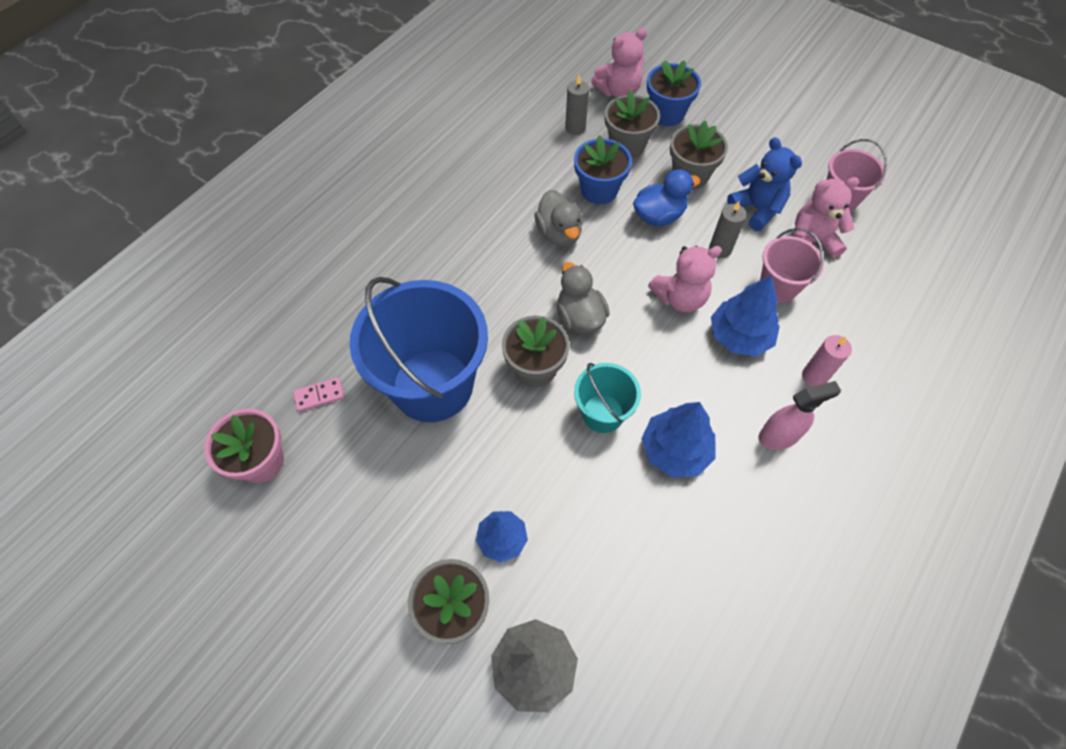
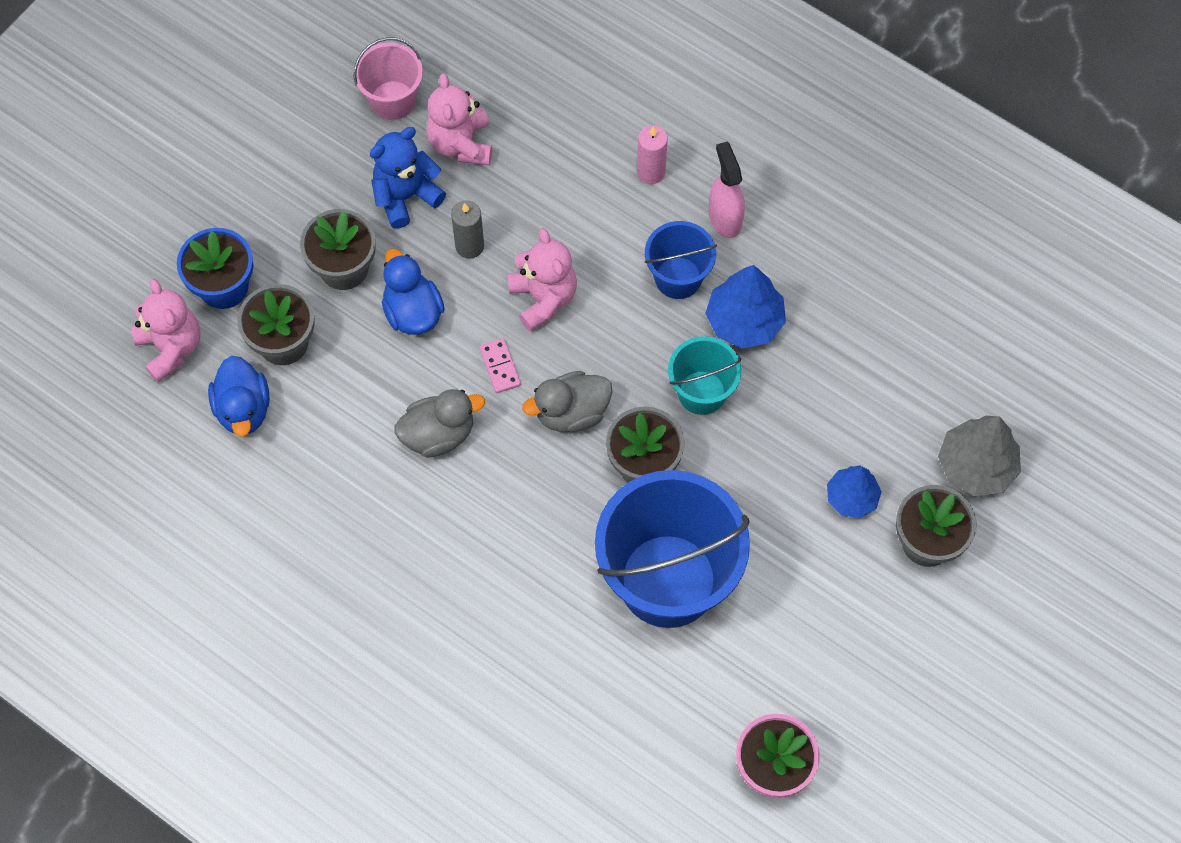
camera: 90 degrees left, 5 degrees up
pink domino [293,377,344,412] -> pink domino moved to [479,338,521,393]
grey candle [565,74,589,135] -> blue duck [208,356,270,437]
blue flower pot [574,135,632,204] -> none
blue tree [711,275,780,356] -> none
pink bucket [760,228,824,303] -> none
none -> blue bucket [644,221,717,299]

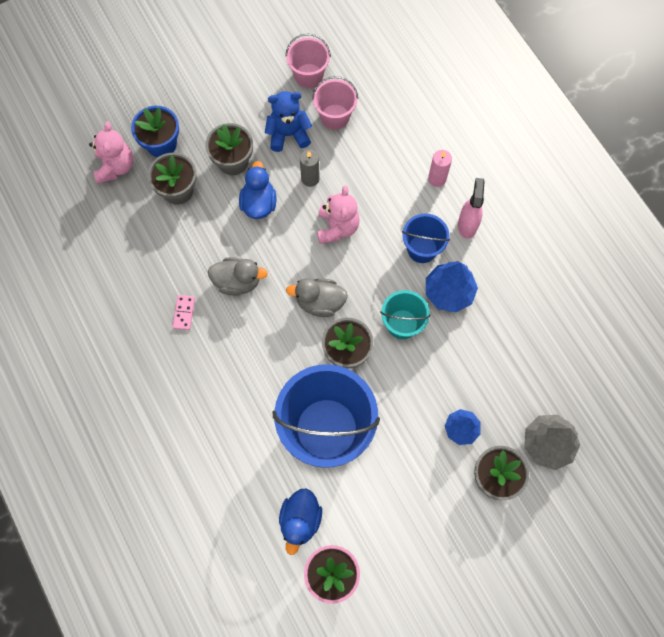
camera: 25 degrees right, 5 degrees up
blue duck [208,356,270,437] -> blue duck moved to [279,488,322,555]
pink teddy bear [426,73,492,165] -> pink bucket [312,76,358,130]
pink domino [479,338,521,393] -> pink domino moved to [173,295,195,330]

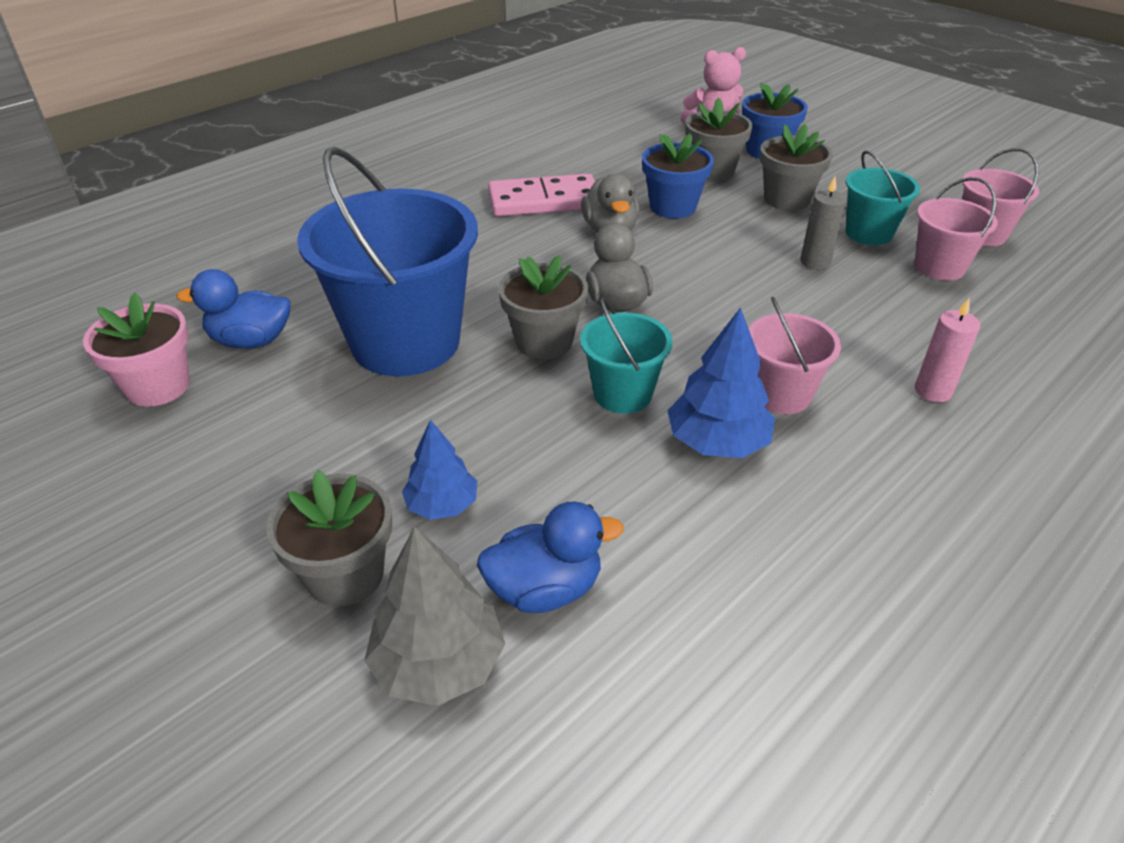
camera: 75 degrees right, 30 degrees down
pink domino [173,295,195,330] -> pink domino [488,174,595,217], size x2.19
blue duck [239,161,276,219] -> blue duck moved to [477,501,624,613]
blue teddy bear [265,91,312,152] -> turquoise bucket [846,151,920,245]
pink teddy bear [317,185,360,244] -> none
blue bucket [402,214,450,263] -> pink bucket [749,297,841,414]
pink spray bottle [458,178,485,239] -> none
none -> blue flower pot [642,133,714,219]

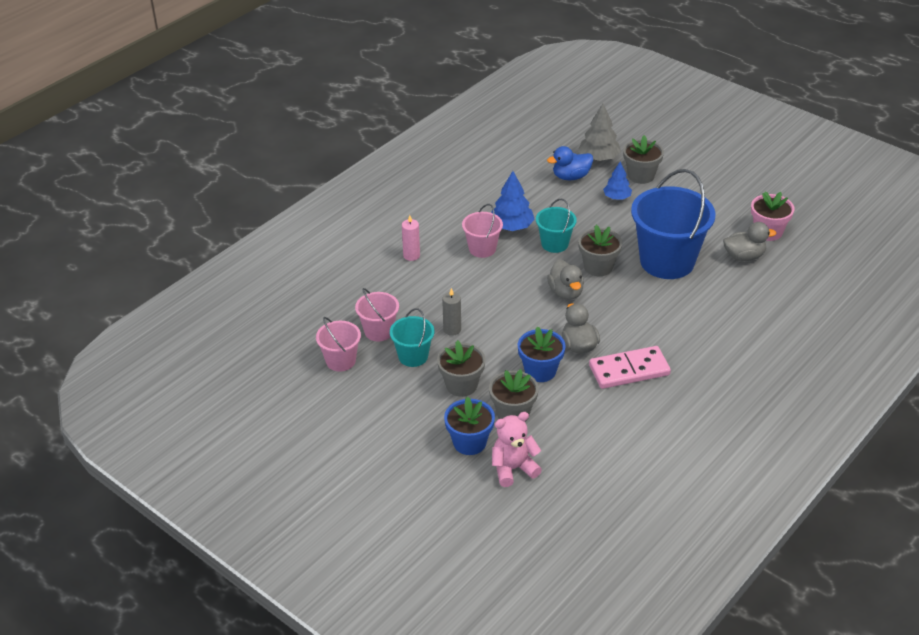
camera: 175 degrees right, 0 degrees up
blue duck [177,269,290,348] -> grey duck [723,222,776,261]

